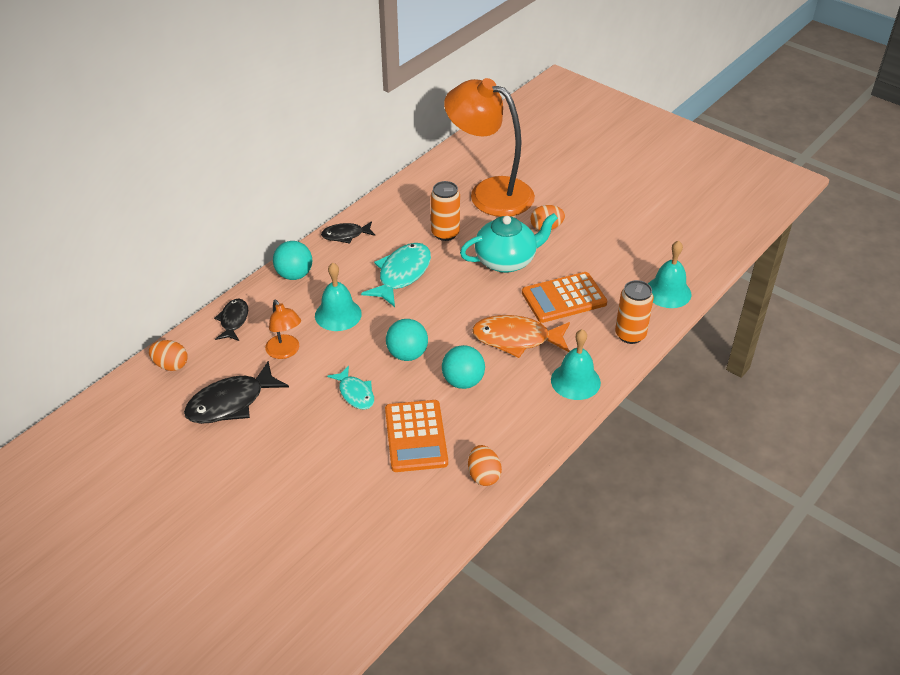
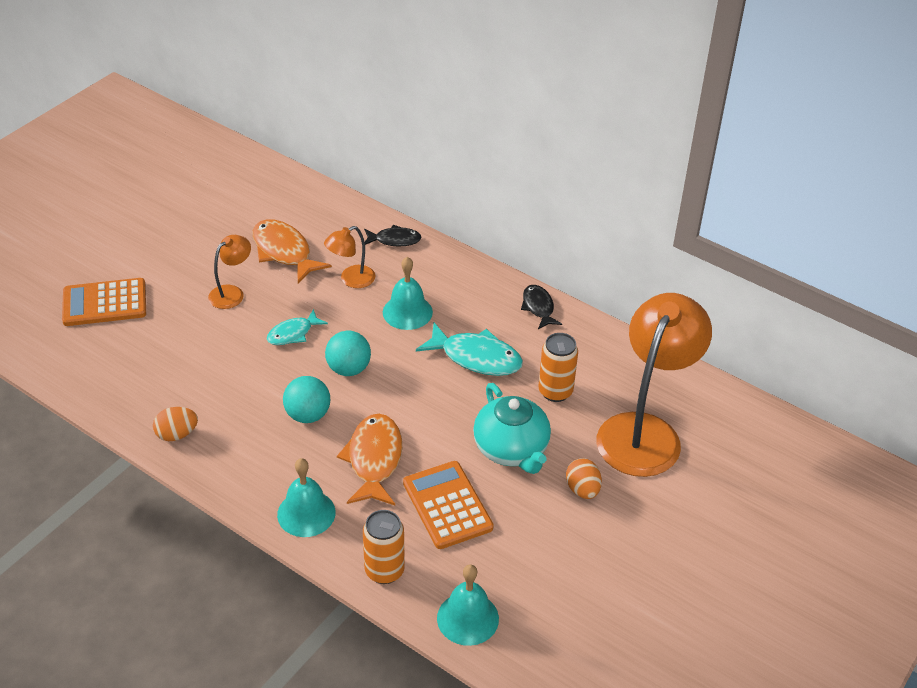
camera: 85 degrees right, 0 degrees up
orange egg [149,340,188,371] -> none
black fish [184,361,289,424] -> orange fish [252,219,332,283]
turquoise ball [273,241,312,280] -> none
orange calculator [385,400,448,472] -> orange calculator moved to [62,278,146,326]
none -> orange lamp [208,235,251,309]

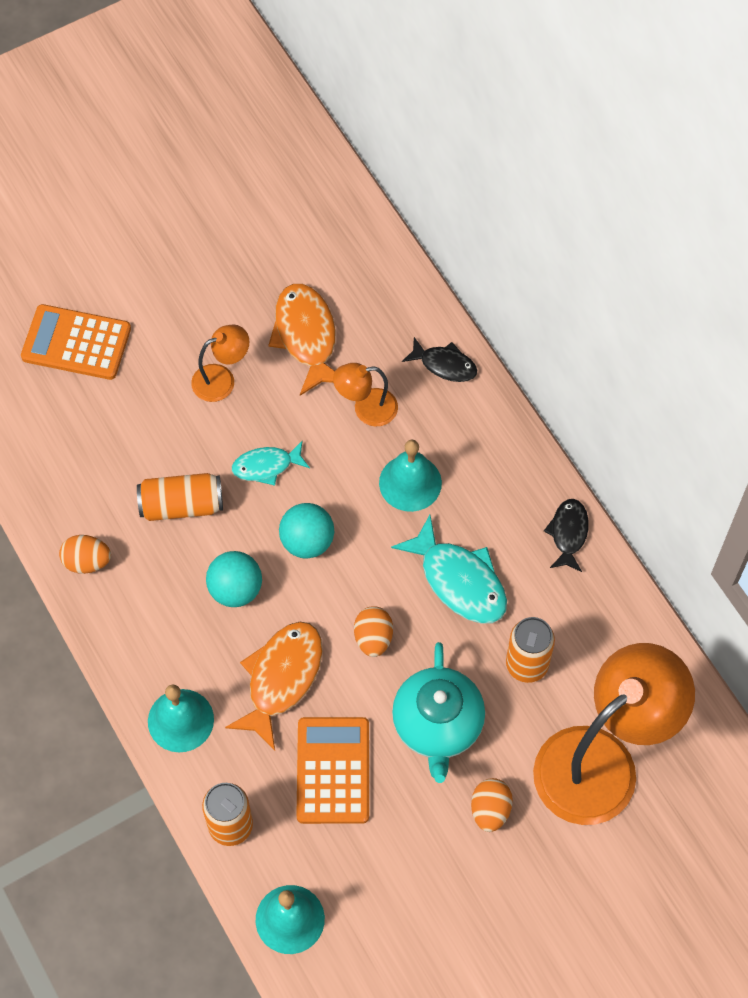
camera: 25 degrees right, 20 degrees up
none -> orange can [137,473,223,521]
none -> orange egg [354,606,393,657]

